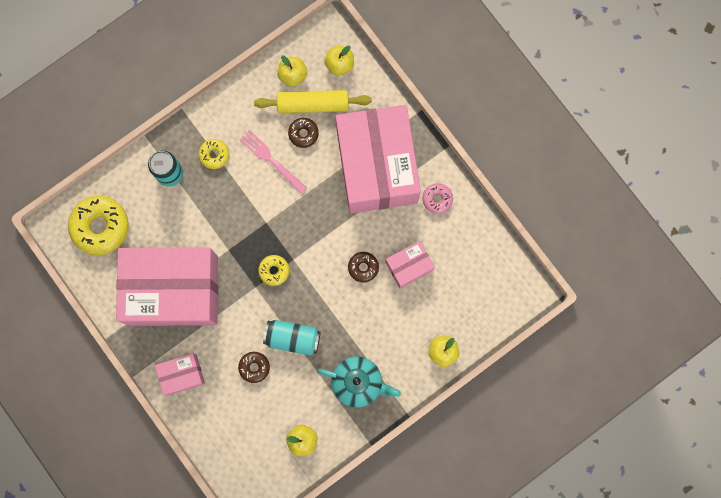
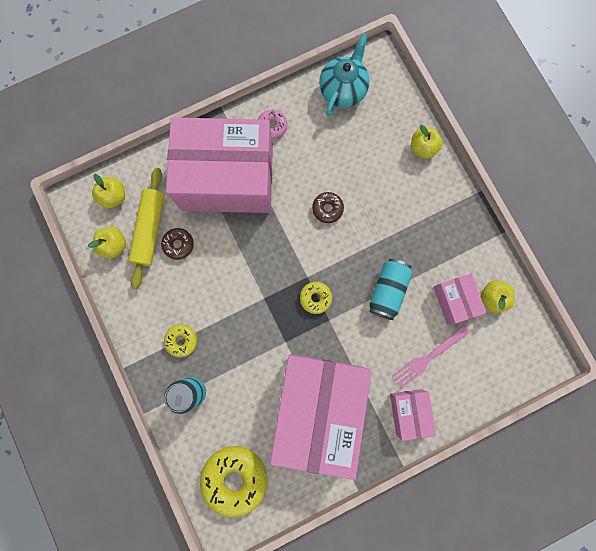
camera: 80 degrees left, 0 degrees up
brown donut [238,352,270,383] -> none
pink fork [240,130,307,194] -> pink fork moved to [392,325,470,388]
turquoise teapot [317,356,401,408] -> turquoise teapot moved to [319,34,369,116]
pink box [385,241,435,288] -> pink box moved to [433,274,487,325]

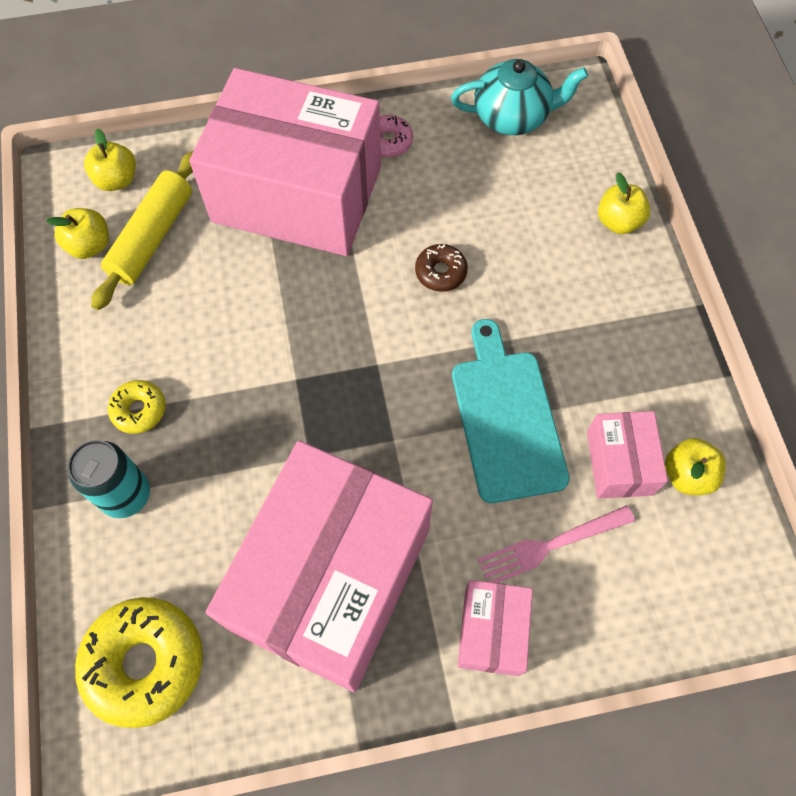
camera: 15 degrees right, 15 degrees down
brown donut [161,228,194,260] -> none
yellow donut [300,282,332,314] -> none
turquoise teapot [319,34,369,116] -> turquoise teapot turned 45 degrees clockwise [451,59,588,135]
turquoise can [369,259,413,320] -> turquoise cutting board [452,319,570,503]

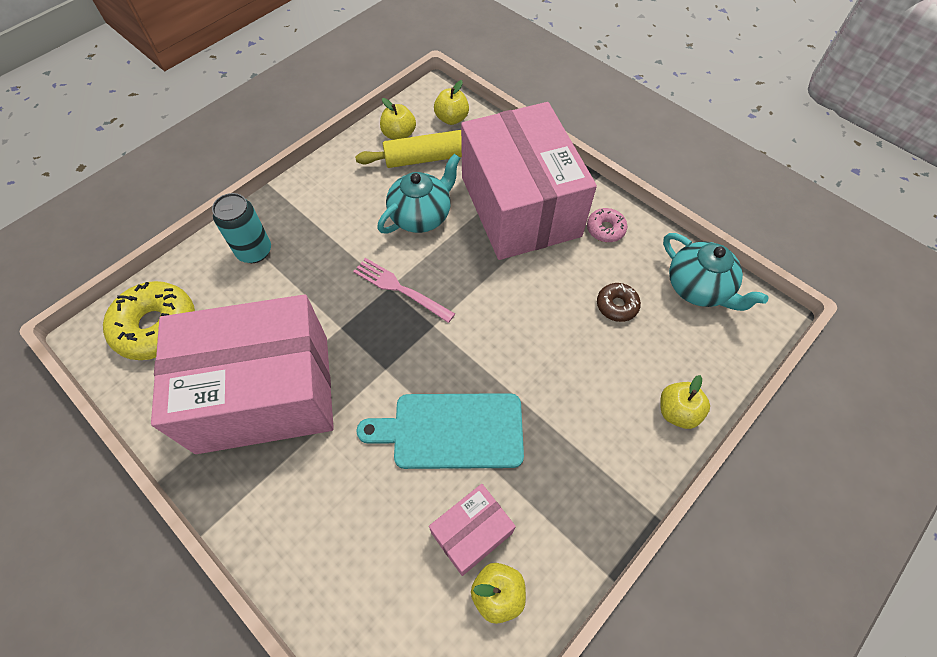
camera: 55 degrees right, 5 degrees down
yellow donut [108,380,166,434] -> none
brown donut [415,244,468,292] -> brown donut moved to [597,283,641,322]
turquoise cutting board [452,319,570,503] -> turquoise cutting board turned 135 degrees counterclockwise [356,393,524,469]
pink box [458,580,533,676] -> none
pink fork [477,505,635,583] -> pink fork moved to [353,258,455,323]
none -> turquoise teapot [377,154,461,233]

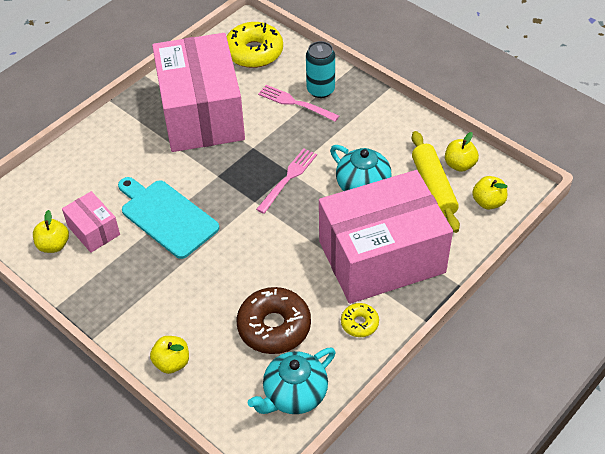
camera: 90 degrees right, 10 degrees down
turquoise cutting board [356,393,524,469] -> turquoise cutting board turned 45 degrees counterclockwise [118,177,219,259]
pink donut [587,208,627,242] -> yellow donut [341,303,379,337]
brown donut [597,283,641,322] -> brown donut [237,287,311,354], size x1.94
none -> pink fork [258,85,339,122]

